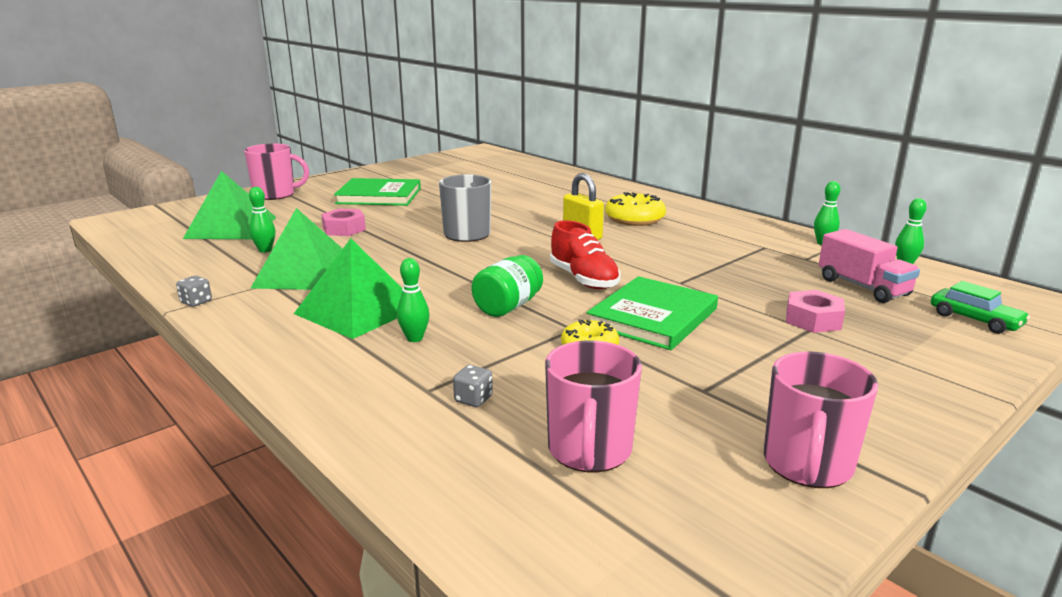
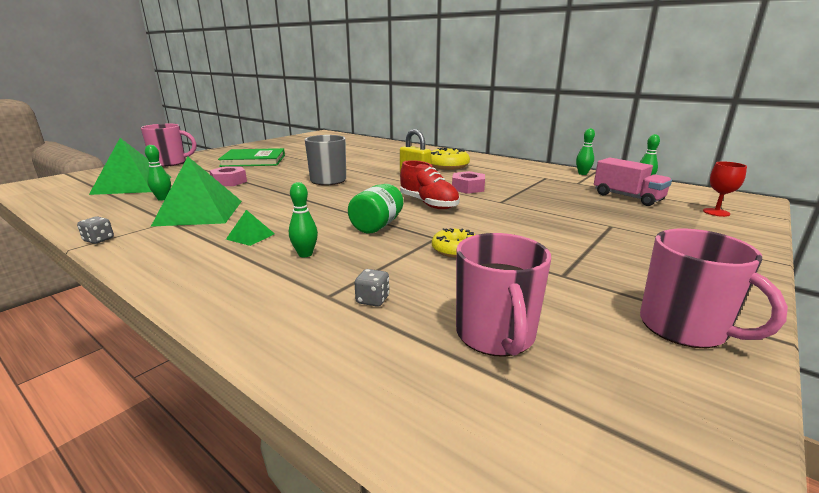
camera: 10 degrees left, 0 degrees up
green pyramid [294,238,402,339] -> green pyramid [226,210,275,246], size x0.44
green book [587,276,718,350] -> none
pink mug [764,352,878,488] -> pink mug turned 45 degrees counterclockwise [640,228,788,348]
pink nut [786,290,845,333] -> pink nut moved to [452,171,485,194]
green car [931,281,1030,334] -> red goblet [703,161,747,217]

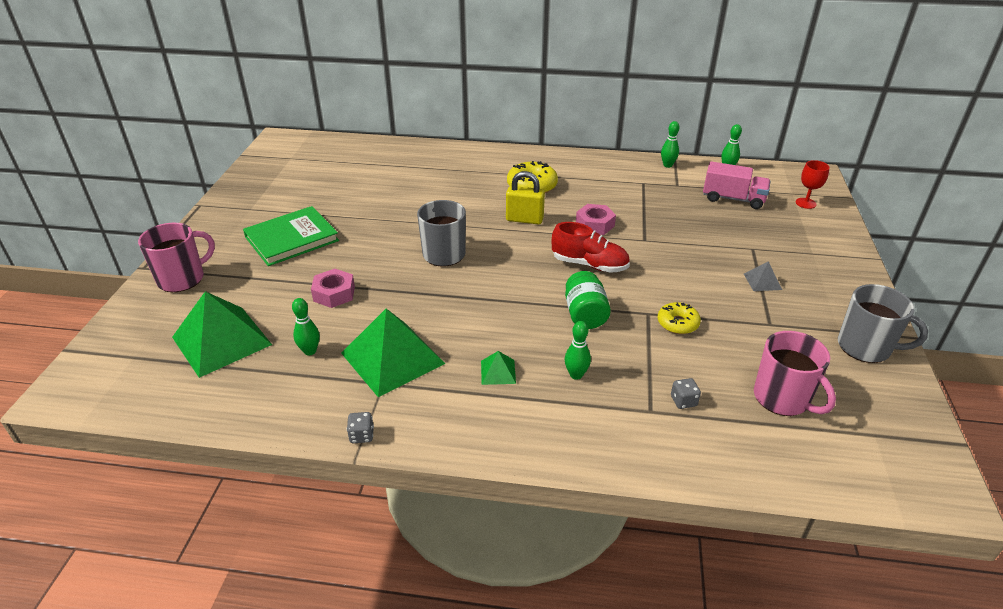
camera: 30 degrees left, 15 degrees up
pink mug [640,228,788,348] -> grey mug [838,284,928,363]
none -> grey pyramid [744,261,782,291]

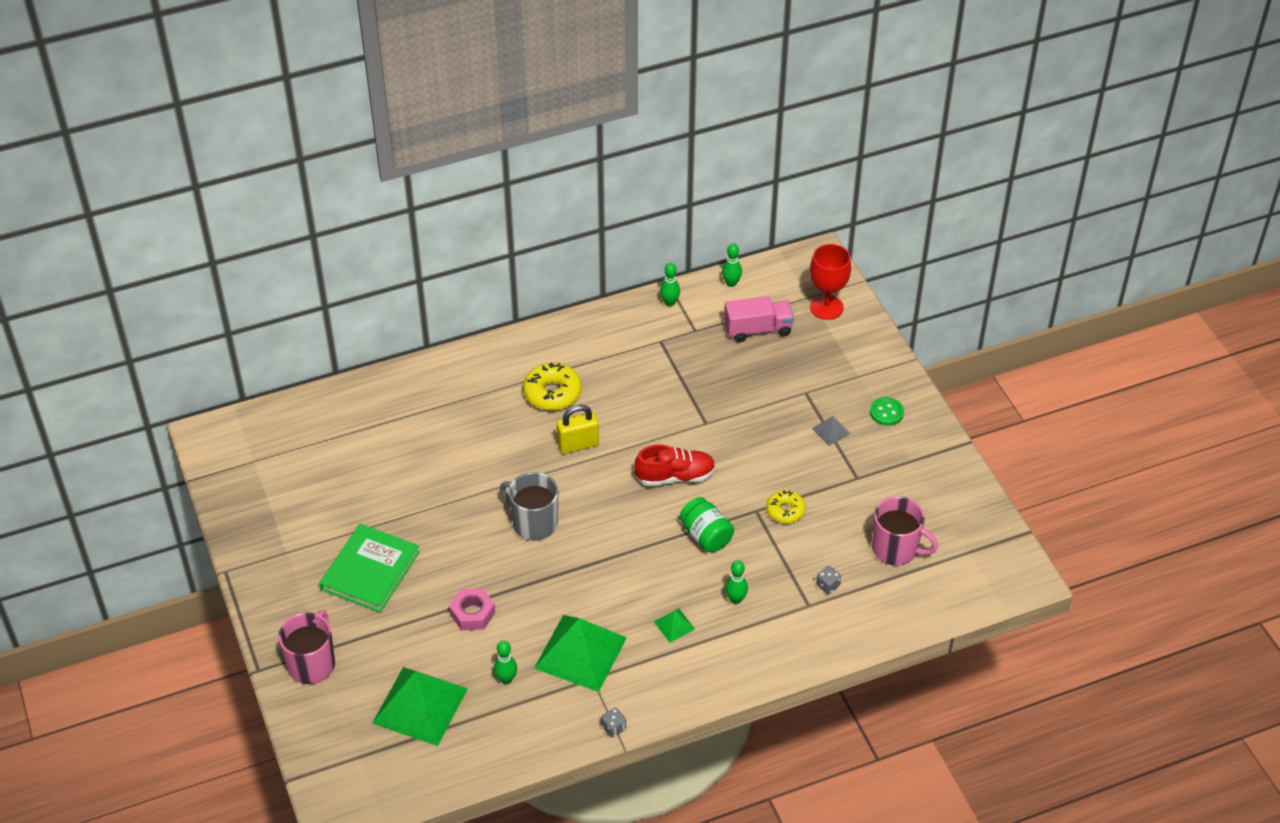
camera: 30 degrees left, 10 degrees up
pink nut [576,204,616,235] -> none
red goblet [796,160,830,209] -> red goblet [810,244,851,320], size x1.58
grey mug [838,284,928,363] -> none
none -> green button [870,397,904,426]

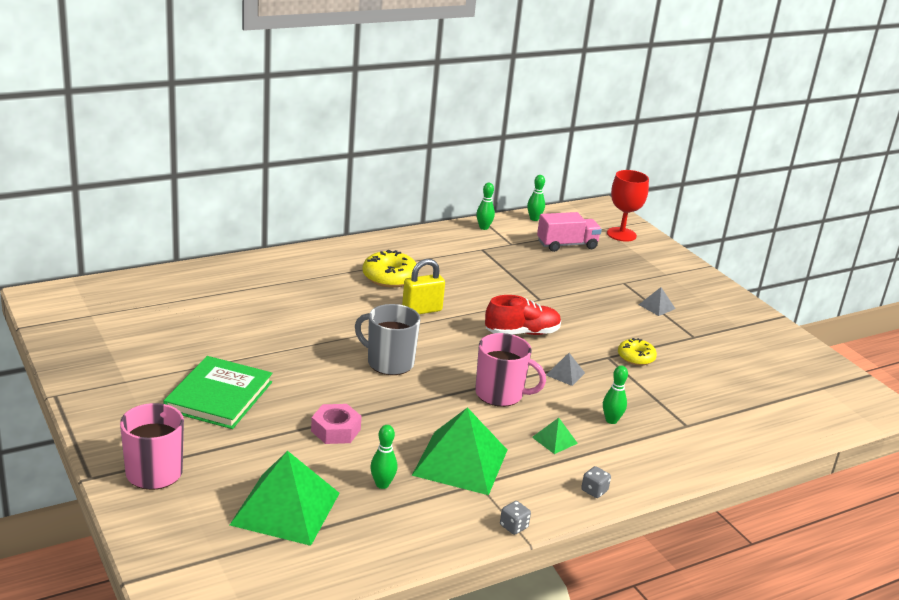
camera: 10 degrees left, 20 degrees down
green jar [680,497,734,552] -> grey pyramid [546,353,585,386]
grey dice [816,566,841,594] -> grey dice moved to [581,466,611,498]
green button [870,397,904,426] -> none
pink mug [872,496,938,566] -> pink mug moved to [475,333,546,407]

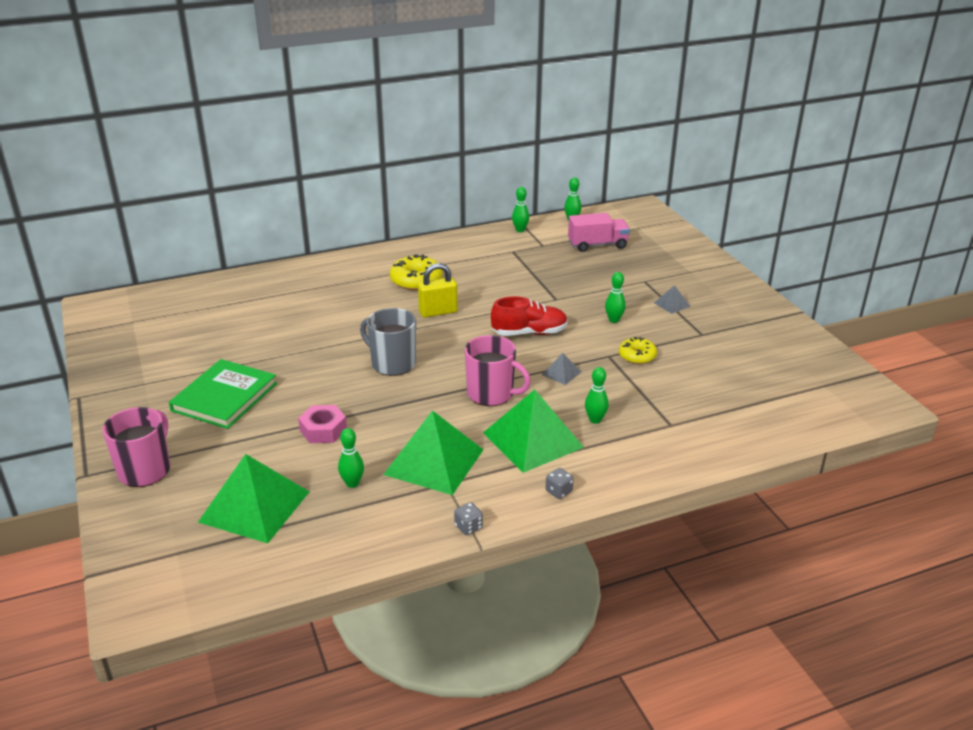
camera: 10 degrees right, 5 degrees up
green pyramid [532,418,578,454] -> green pyramid [483,390,584,473], size x2.29
red goblet [607,170,649,242] -> none
none -> green bowling pin [605,272,626,323]

